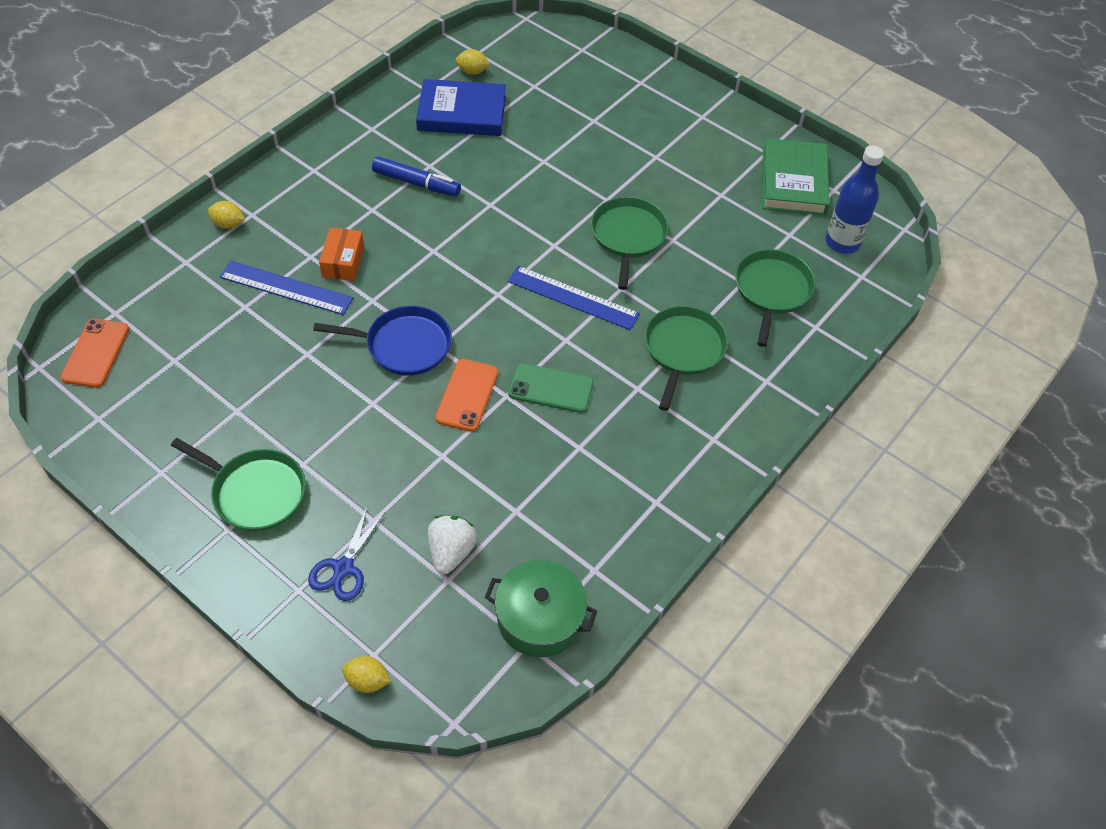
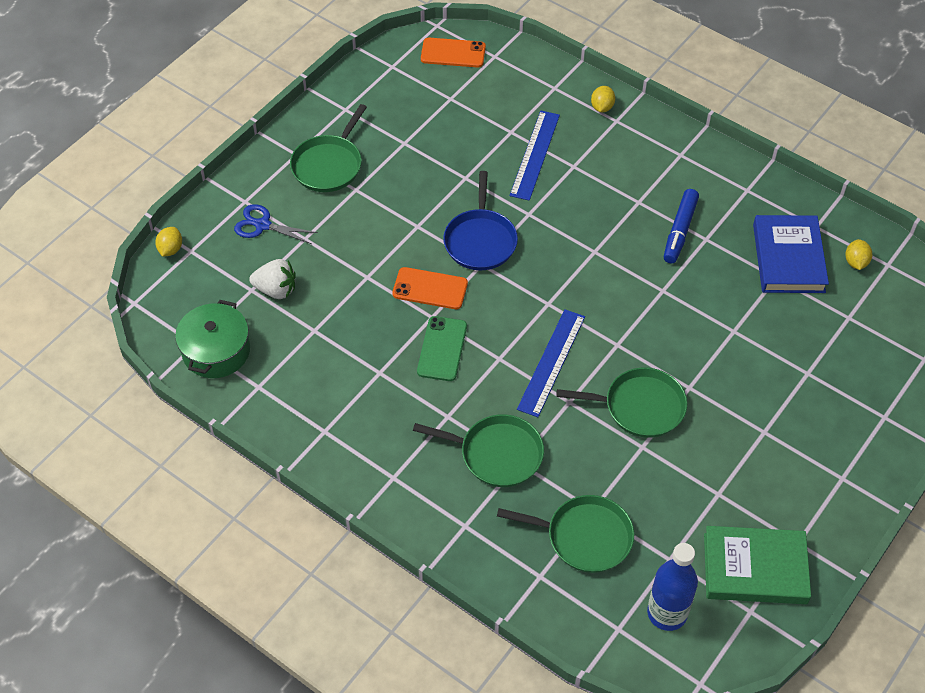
camera: 90 degrees right, 0 degrees up
orange box [319,228,364,281] -> none

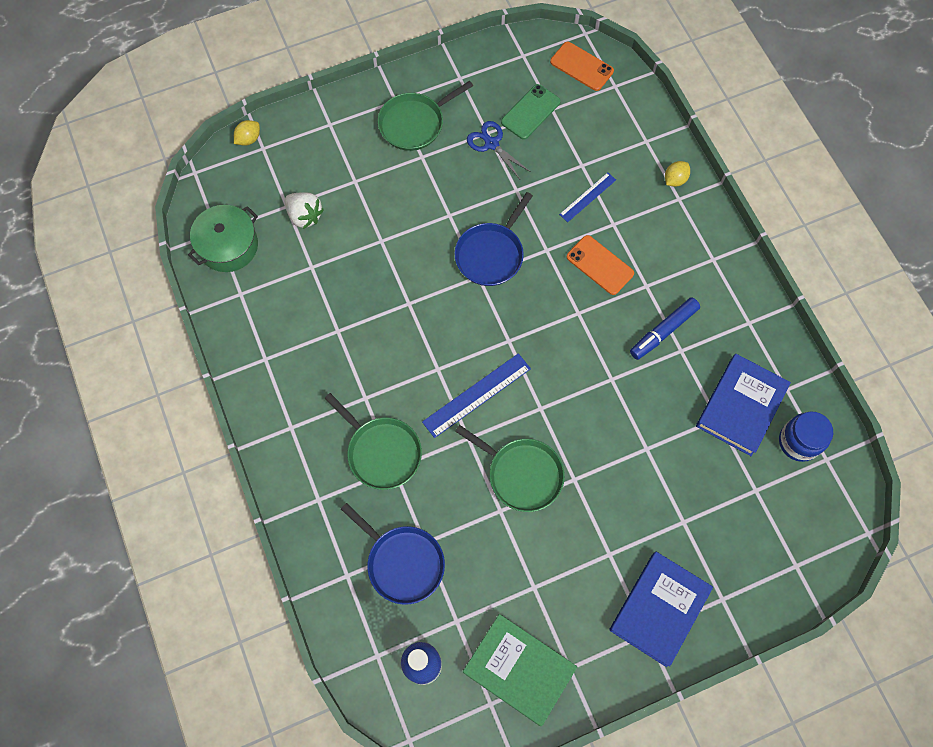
camera: 30 degrees right, 15 degrees up
blue scissors [234,204,318,244] -> blue scissors moved to [467,121,531,179]
orange phone [392,267,468,309] -> orange phone moved to [567,235,634,295]
green phone [417,316,467,381] -> green phone moved to [501,84,561,140]
green pan [497,495,634,573] -> blue pan [341,503,445,605]
blue ruler [510,111,560,201] -> blue ruler [559,172,616,222], size x0.62
yellow lemon [845,239,872,270] -> blue jar [779,411,833,462]
none -> blue book [609,552,713,667]

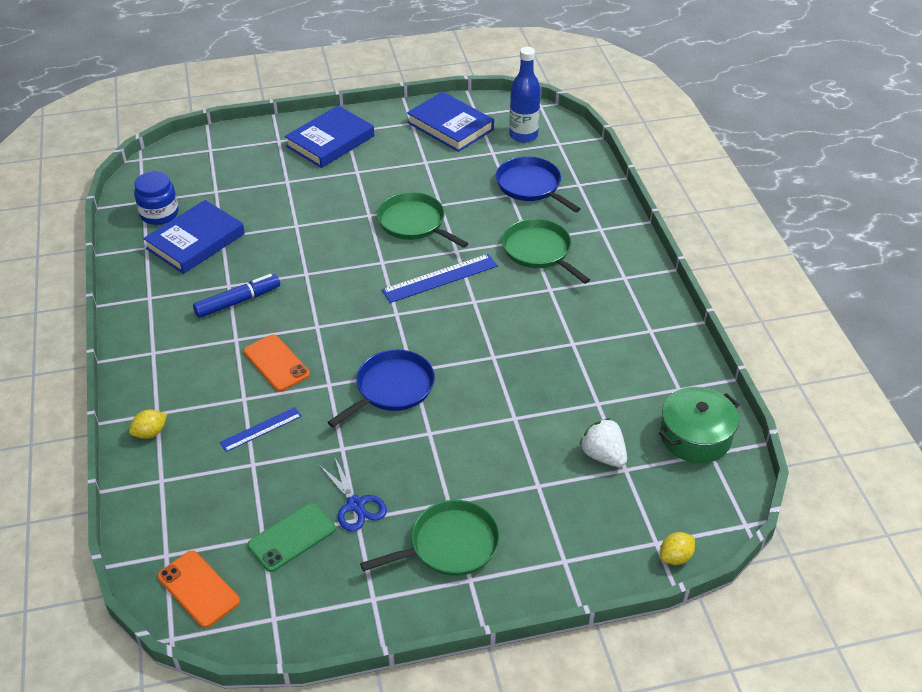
camera: 170 degrees left, 25 degrees down
green book [463,614,577,726] -> blue book [407,92,494,152]

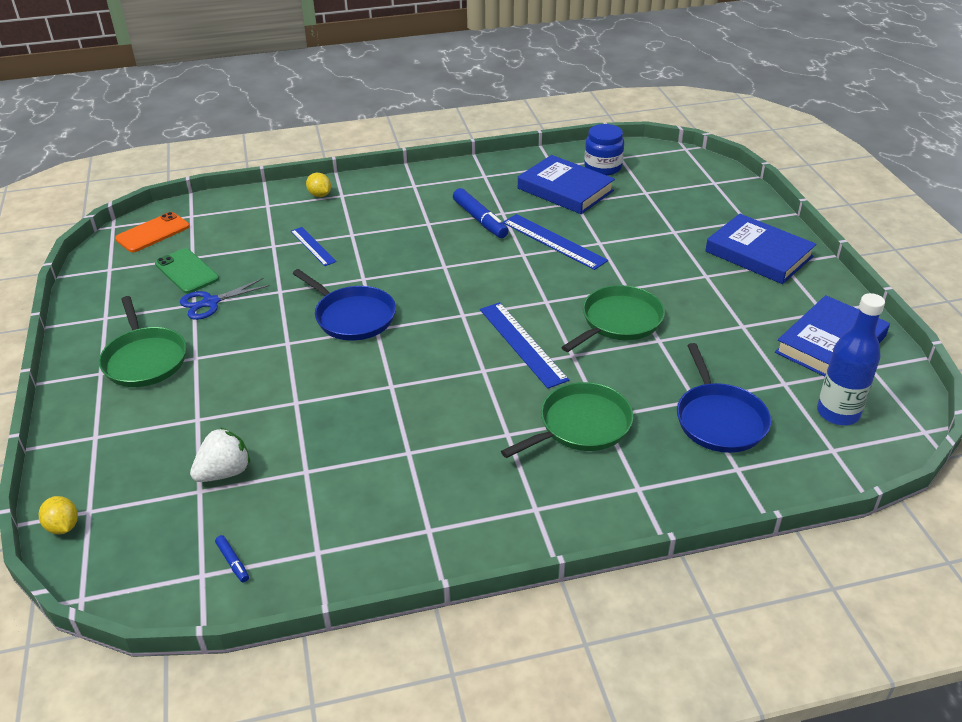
camera: 90 degrees right, 5 degrees down
orange phone [244,334,310,392] -> none
blue pan [496,156,581,212] -> blue pan turned 120 degrees clockwise [677,343,771,453]
green pot [659,387,740,463] -> blue marker [215,535,249,582]
none -> blue ruler [503,214,608,270]

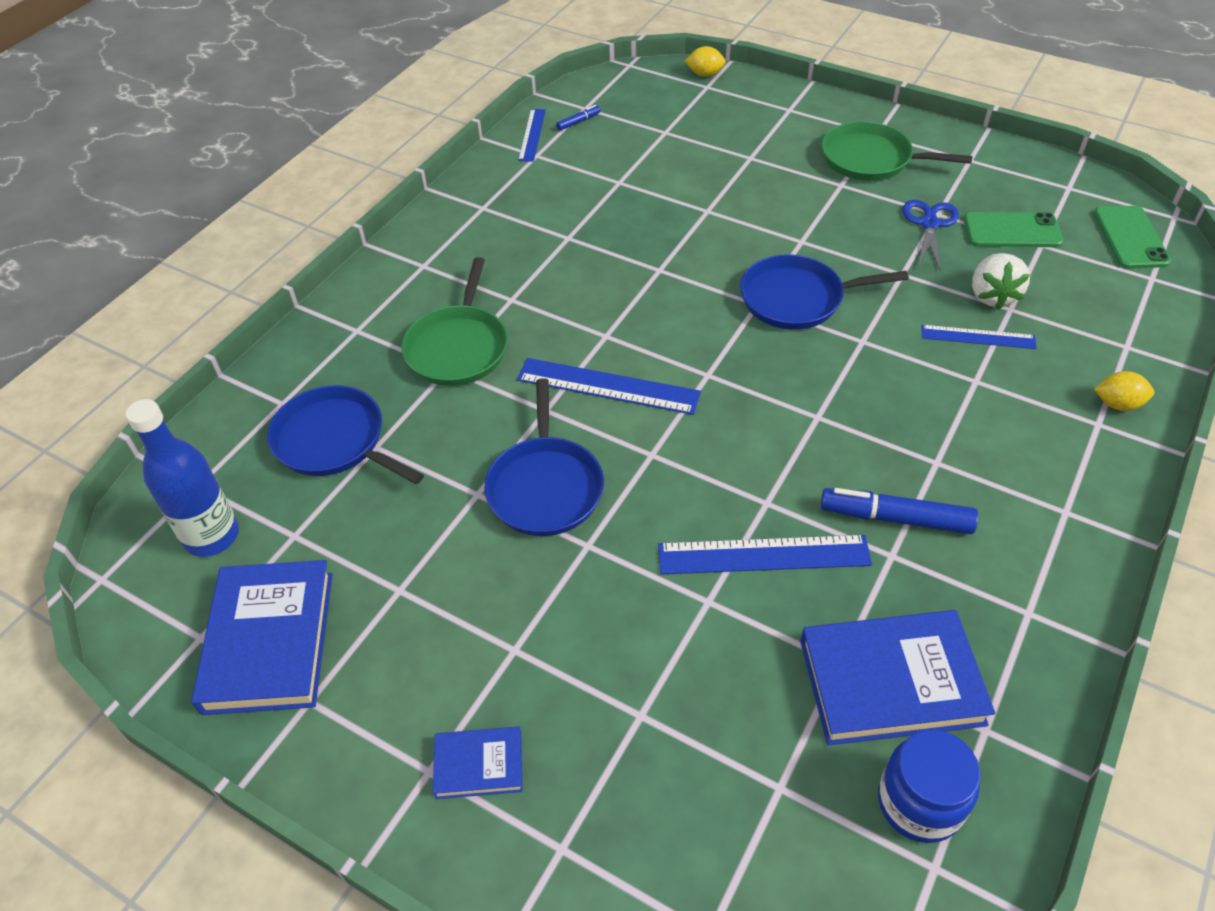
camera: 135 degrees right, 10 degrees up
orange phone [115,212,190,252] -> green phone [1094,205,1171,268]
white strawberry [190,427,250,482] -> white strawberry moved to [972,253,1030,309]
blue marker [215,535,249,582] -> blue marker turned 135 degrees clockwise [556,105,601,131]
green pan [561,285,665,352] -> blue pan [484,378,604,536]
blue book [705,214,816,284] -> blue book [433,726,523,799], size x0.52
none -> blue ruler [518,109,546,162]

